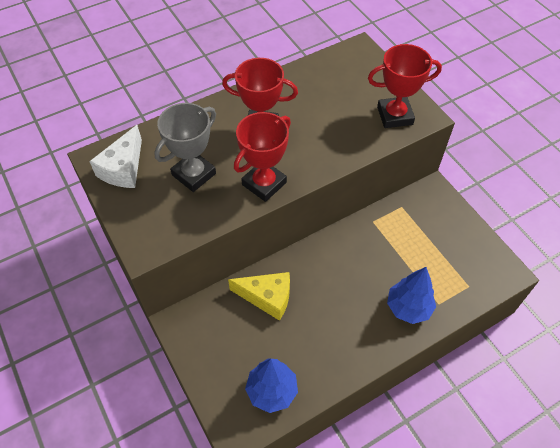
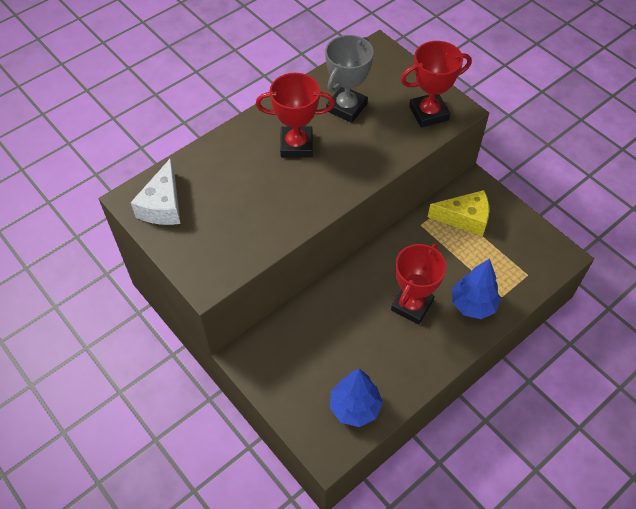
camera: 10 degrees left, 0 degrees up
grey trophy [154,103,216,192] -> grey trophy moved to [325,35,374,123]
yellow cheese [228,272,290,321] -> yellow cheese moved to [428,190,489,236]
red trophy [234,112,291,202] -> red trophy moved to [391,244,447,325]

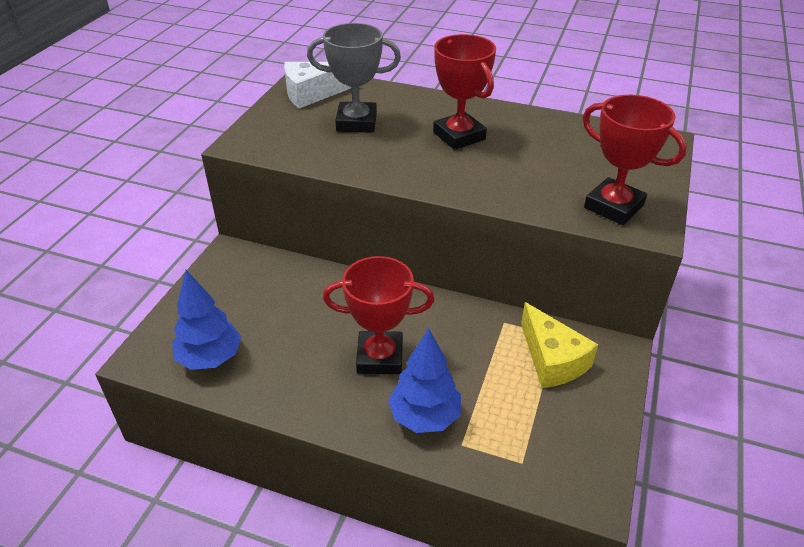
camera: 60 degrees right, 15 degrees down
grey trophy [325,35,374,123] -> grey trophy moved to [307,23,401,133]

